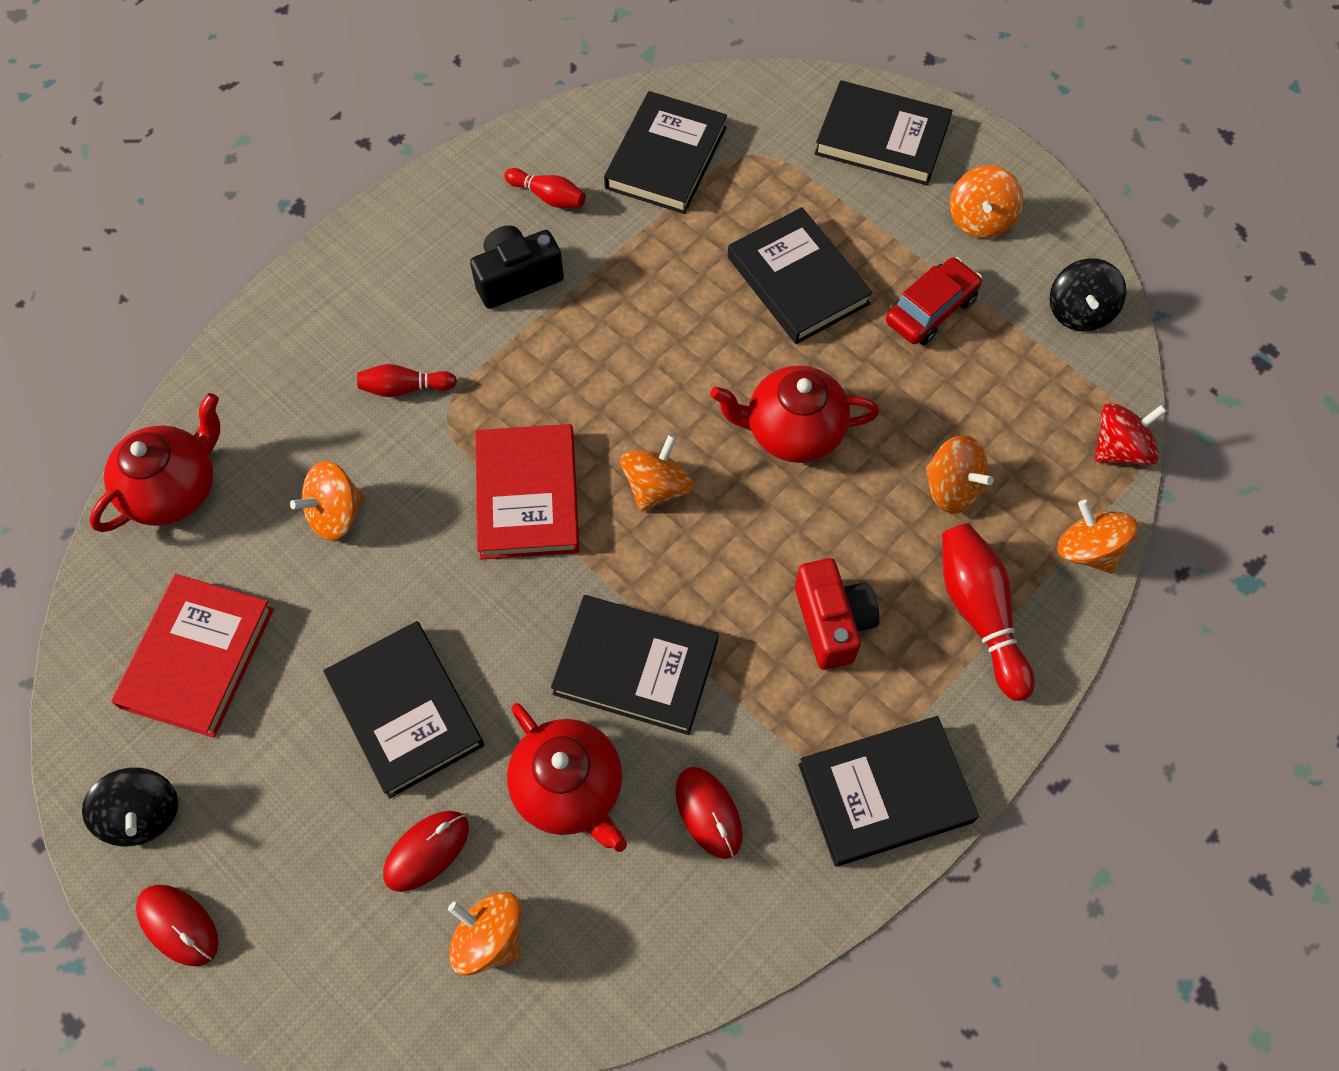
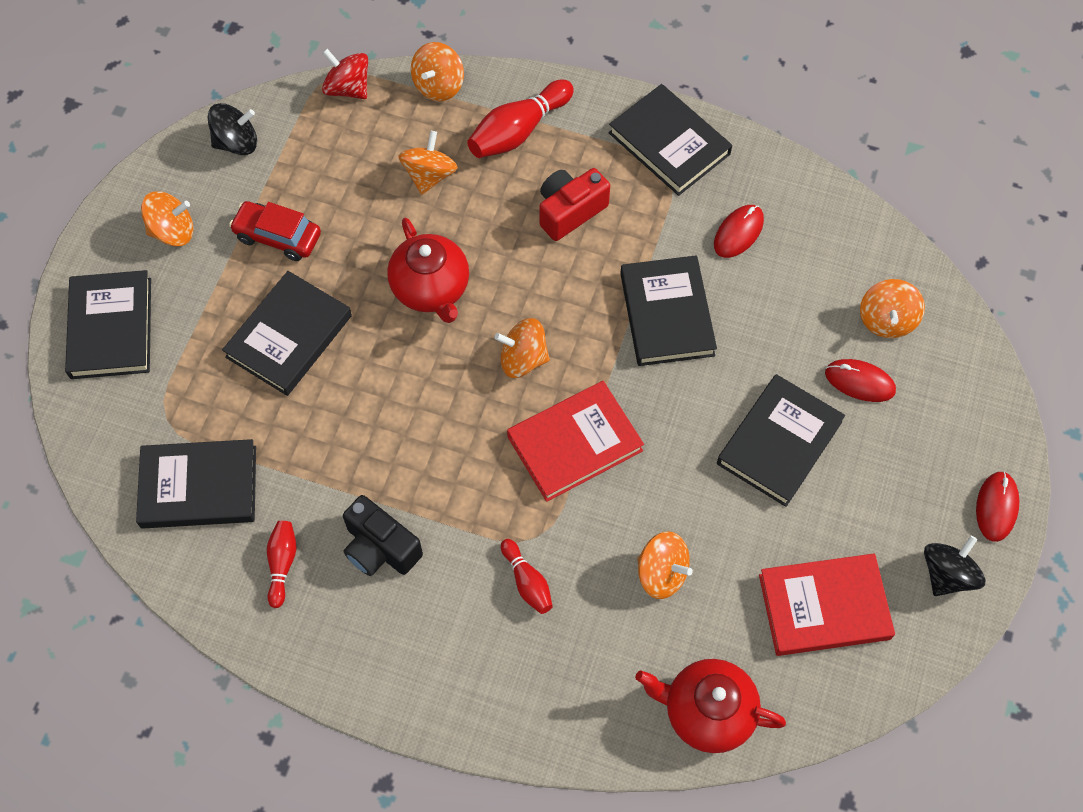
camera: 115 degrees left, 0 degrees up
red teapot [507,703,627,852] -> none

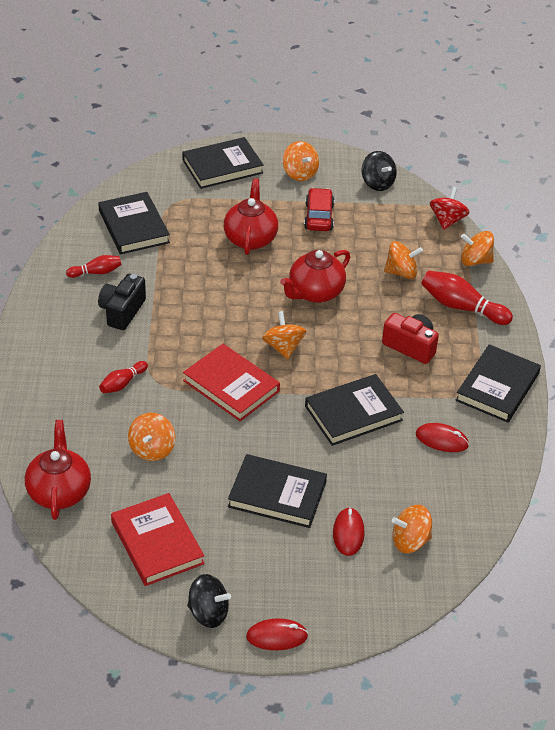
camera: 70 degrees right, 20 degrees down
black book [222,271,352,396] -> red teapot [224,178,278,255]

